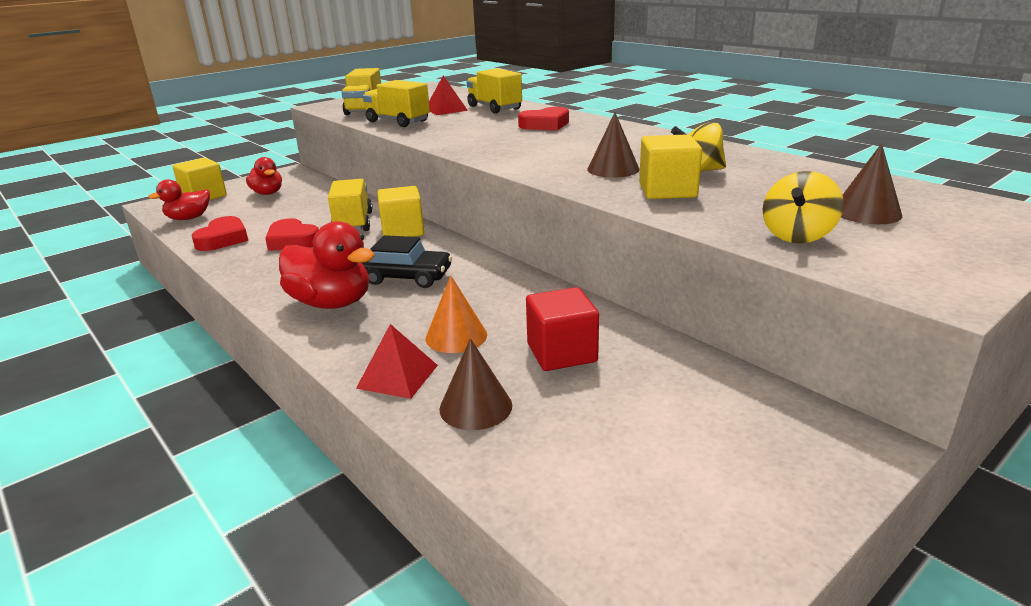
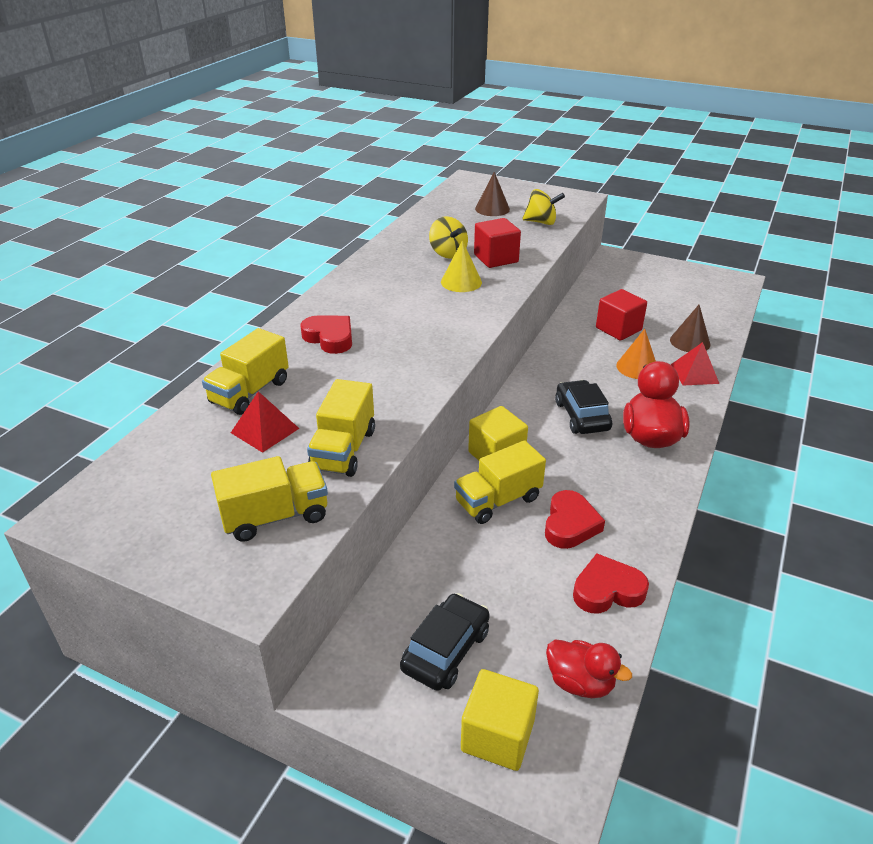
camera: 115 degrees left, 10 degrees up
red duck [246,157,282,195] -> black car [400,593,490,691]
brown cone [587,112,640,178] -> yellow cone [441,240,482,292]
yellow cube [639,134,702,199] -> red cube [474,218,521,268]

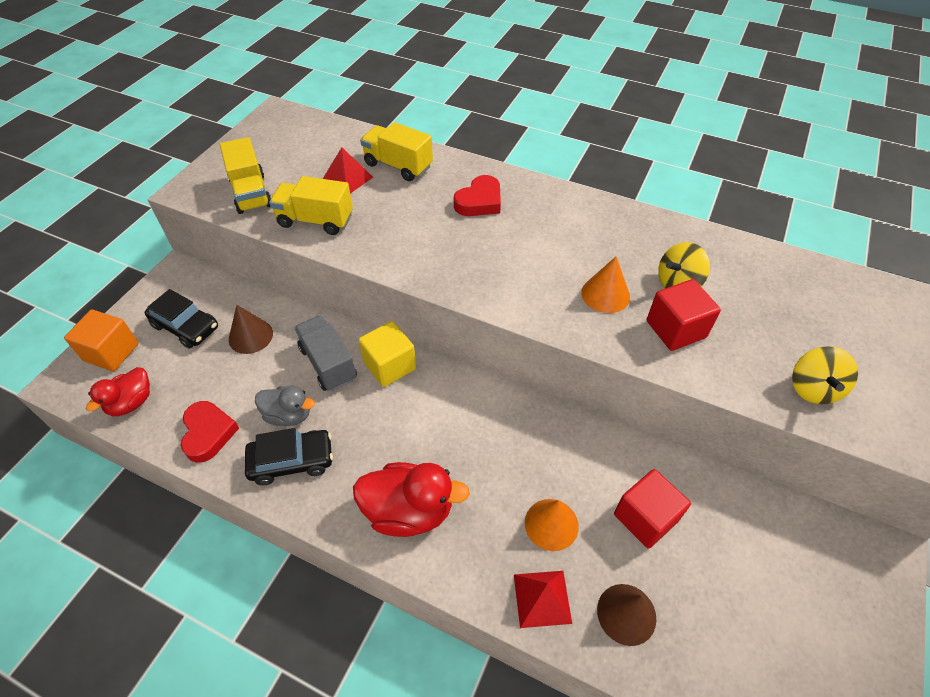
camera: 90 degrees right, 15 degrees up
yellow cone [441,240,482,292] -> orange cone [581,257,630,313]
yellow truck [454,440,546,524] -> grey truck [294,315,357,391]
yellow cube [461,669,539,771] -> orange cube [64,309,139,371]
brown cone [475,172,510,216] -> brown cone moved to [229,305,273,354]
red heart [545,490,605,549] -> grey duck [255,386,315,426]
black car [555,380,612,434] -> black car moved to [245,428,333,485]

